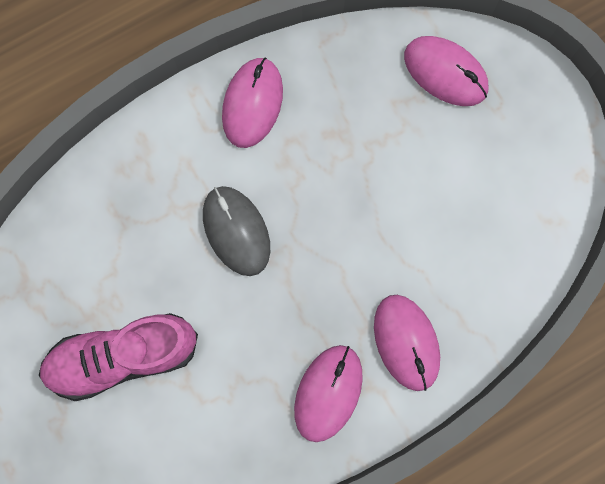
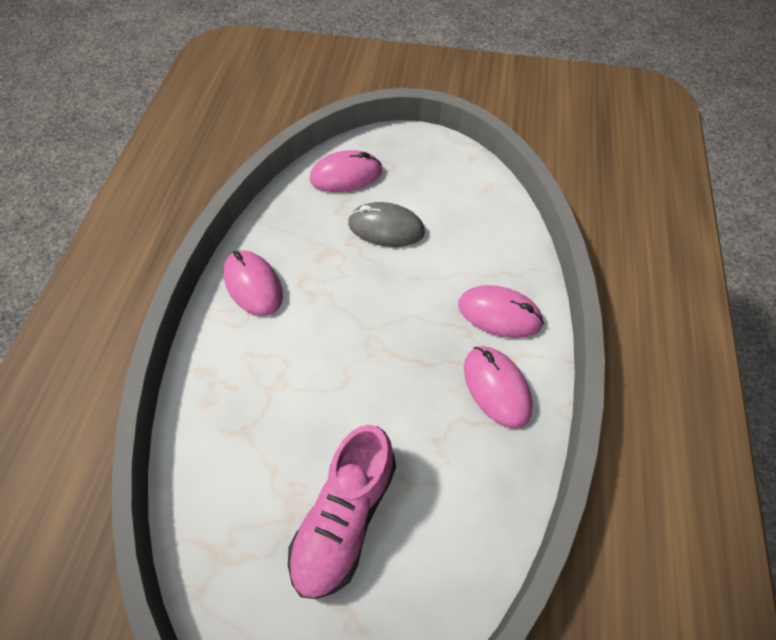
camera: 50 degrees left, 20 degrees down
grey mouse [203,186,270,276] -> grey mouse moved to [348,202,425,247]

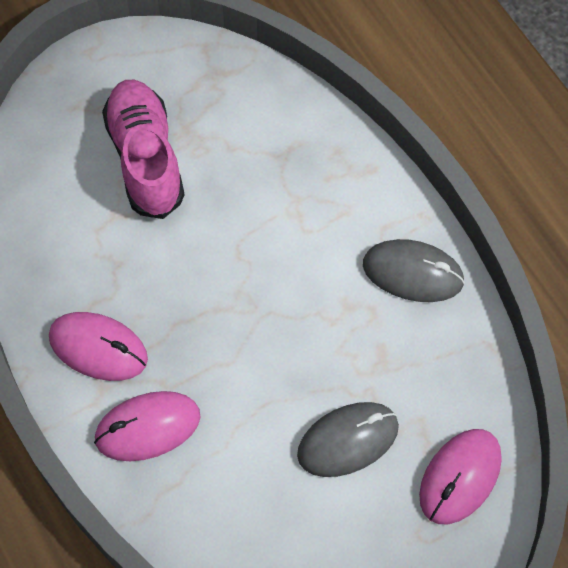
camera: 140 degrees right, 5 degrees up
pink mouse [223,250,283,316] -> grey mouse [363,239,465,302]

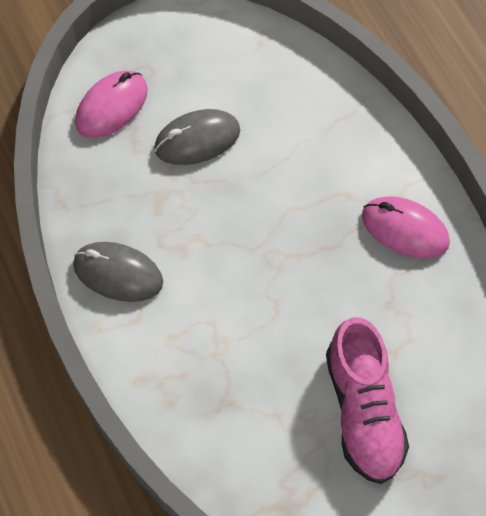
camera: 175 degrees left, 0 degrees up
pink mouse [94,391,201,461] -> none

